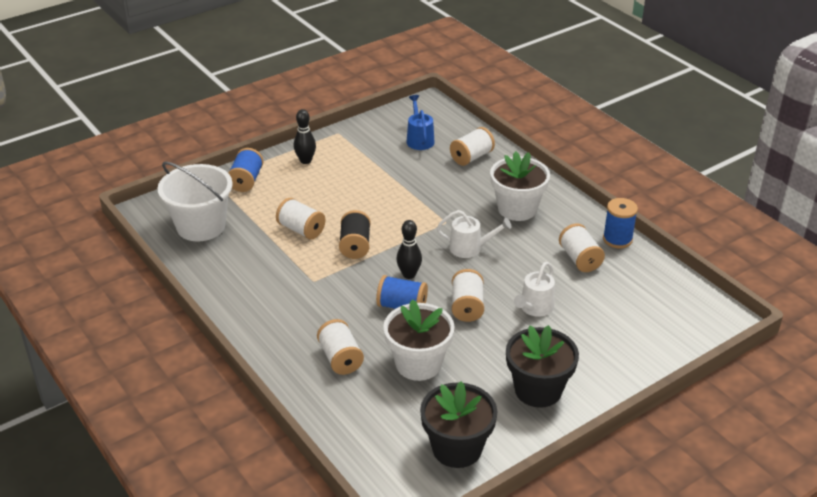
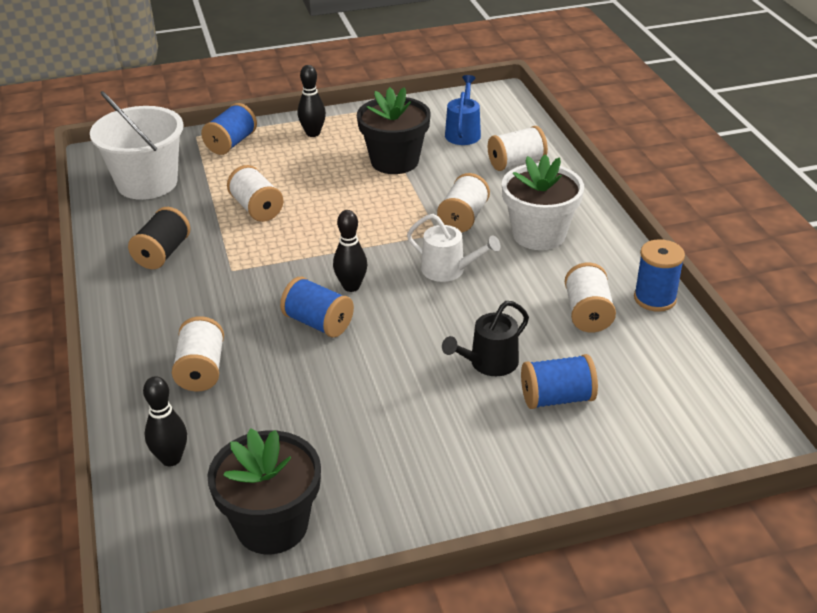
camera: 20 degrees right, 0 degrees up
black spool [339,210,370,259] -> black spool moved to [128,207,191,269]
white flower pot [383,299,455,381] -> none
white spool [452,269,484,322] -> white spool moved to [437,173,490,233]
black flower pot [506,325,579,408] -> black flower pot moved to [357,87,431,174]
white watering can [514,262,555,317] -> black watering can [442,301,529,376]
none -> black bowling pin [143,376,187,466]
none -> blue spool [521,354,598,409]

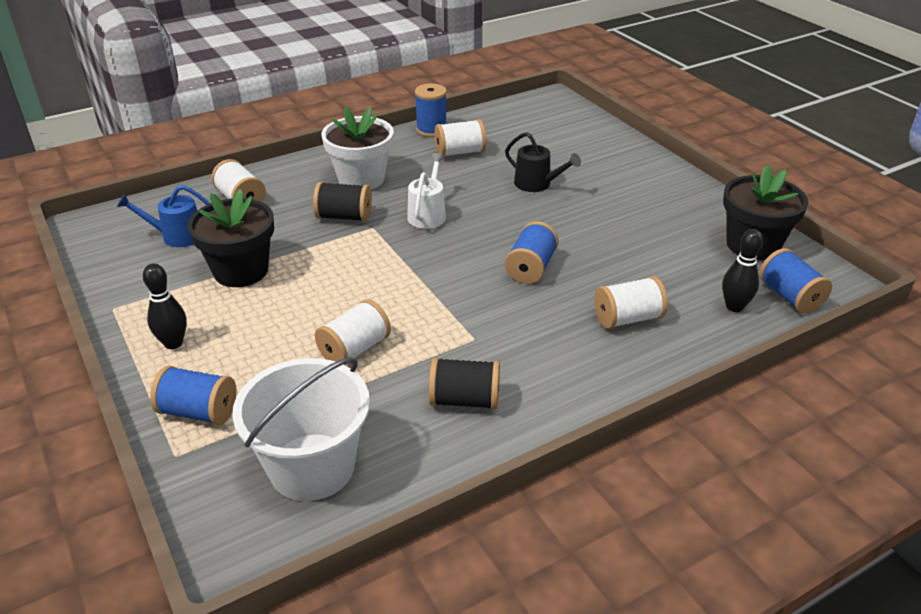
camera: 105 degrees left, 0 degrees up
black bowling pin [333,210,367,292] -> none
white spool [437,173,490,233] -> black spool [313,182,372,222]
blue spool [521,354,598,409] -> blue spool moved to [759,248,832,314]

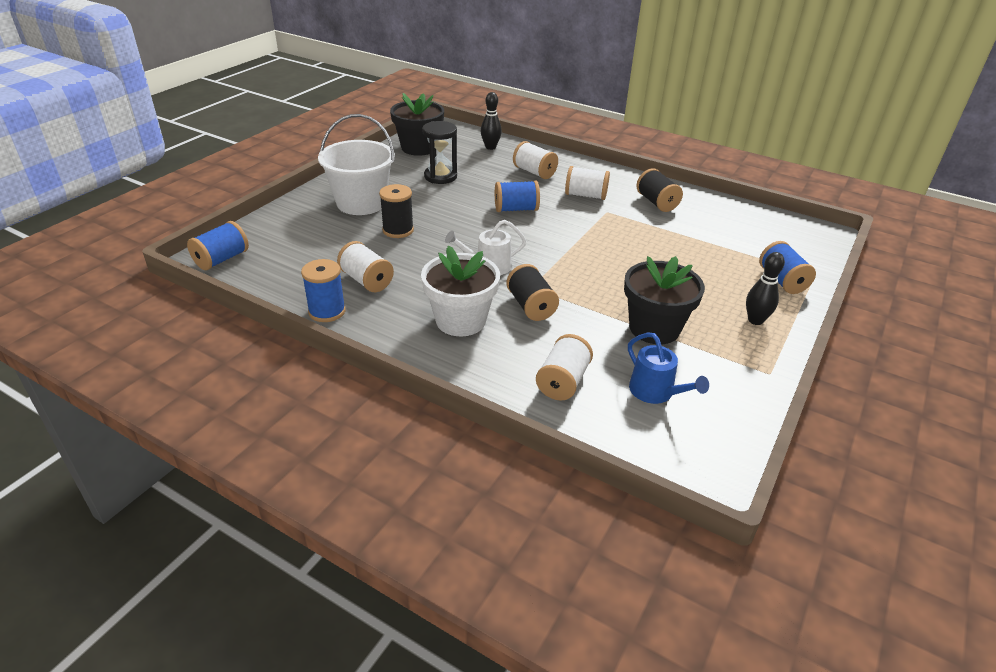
camera: 120 degrees left, 0 degrees up
white bucket [232,357,370,501] -> white bucket moved to [318,114,395,215]
white spool [315,299,391,365] -> white spool moved to [565,166,610,200]
black watering can [505,132,581,192] -> black spool [379,184,414,238]
blue spool [759,248,832,314] -> blue spool moved to [187,221,249,270]
none -> black hourglass [422,121,457,184]

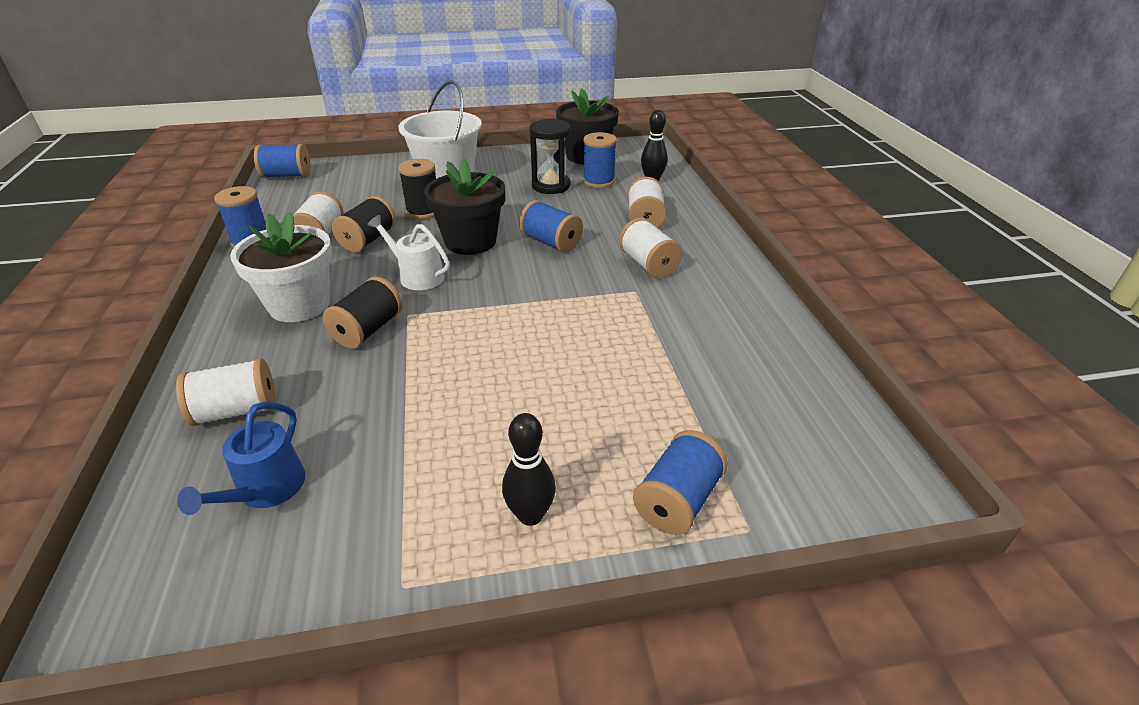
camera: 50 degrees right, 0 degrees up
black flower pot [624,256,705,344] -> black flower pot moved to [424,159,505,255]
black spool [636,168,683,212] -> black spool moved to [332,196,396,252]
none -> blue spool [583,132,617,188]

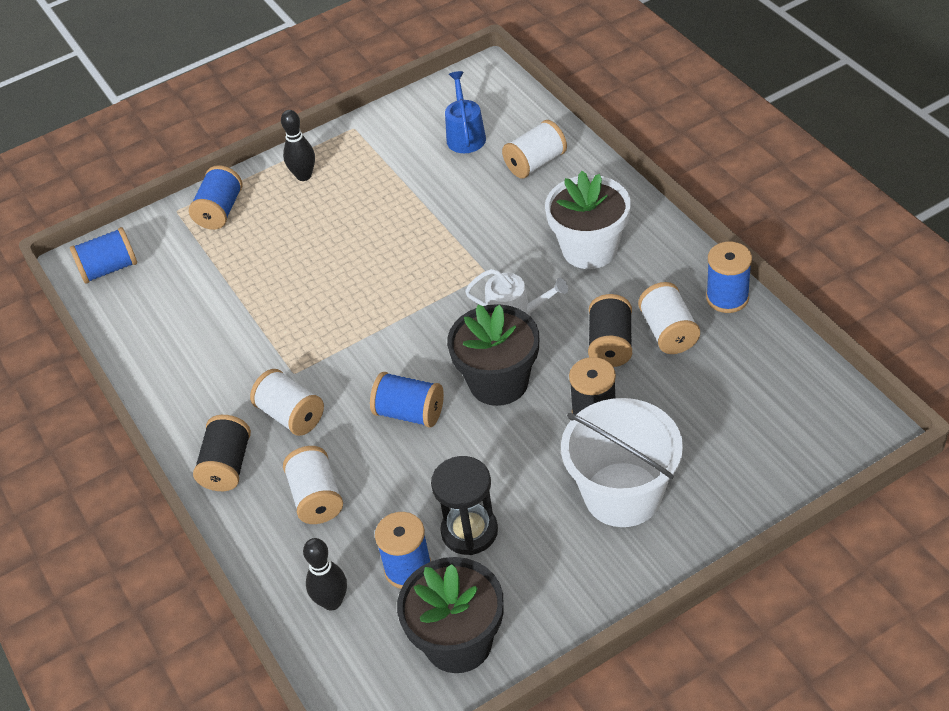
camera: 165 degrees right, 10 degrees up
blue spool [254,144,311,178] -> blue spool moved to [70,227,137,284]
black spool [323,277,402,348] -> black spool moved to [193,415,251,491]

